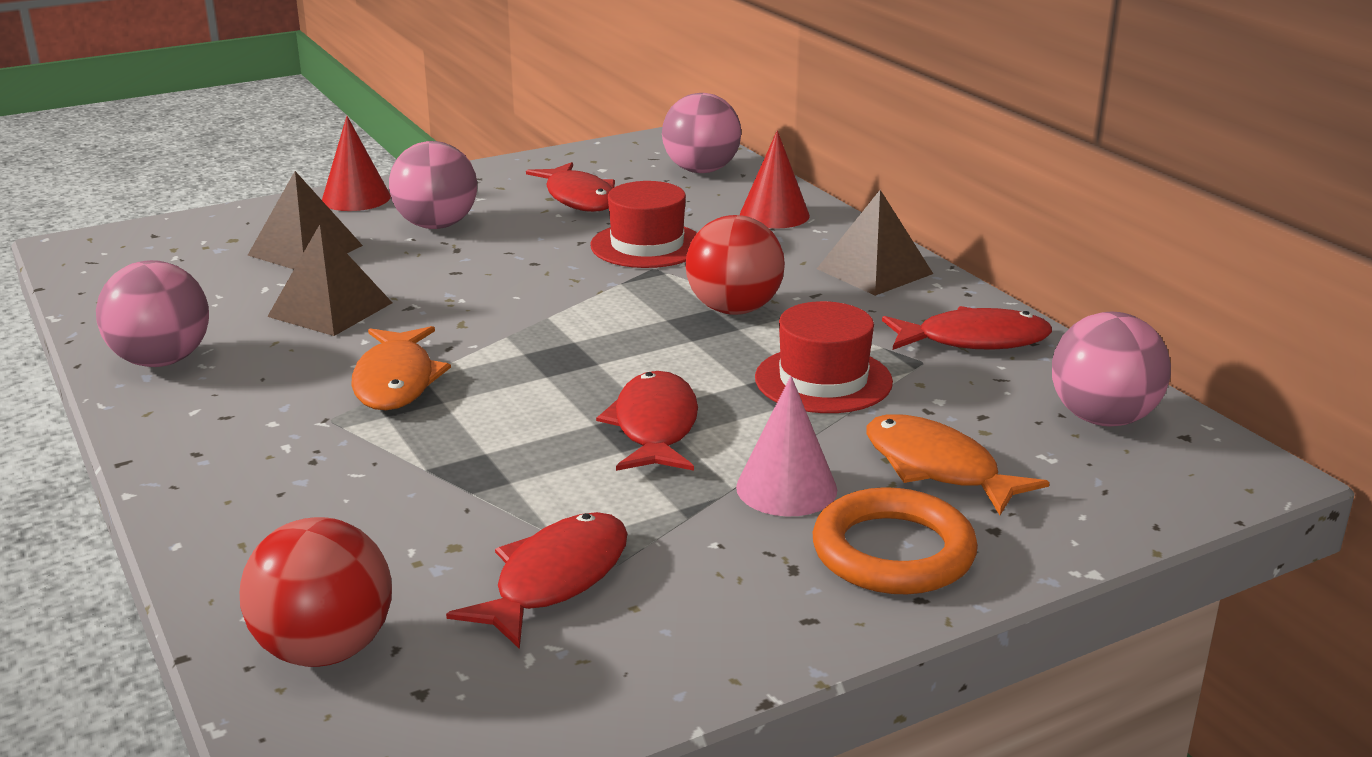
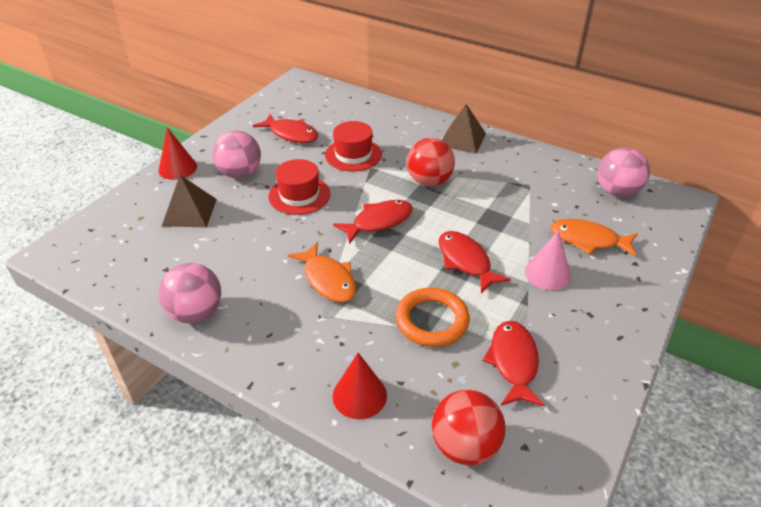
camera: 30 degrees left, 15 degrees up
brown pyramid [267,225,392,336] -> none
pink ball [662,93,741,173] -> none
red cone [740,130,810,229] -> red cone moved to [333,353,387,419]
red hat [755,301,893,413] -> red hat moved to [269,159,330,215]
orange ring [813,487,978,594] -> orange ring moved to [395,288,470,347]
red fish [882,306,1052,350] -> red fish moved to [333,200,413,244]

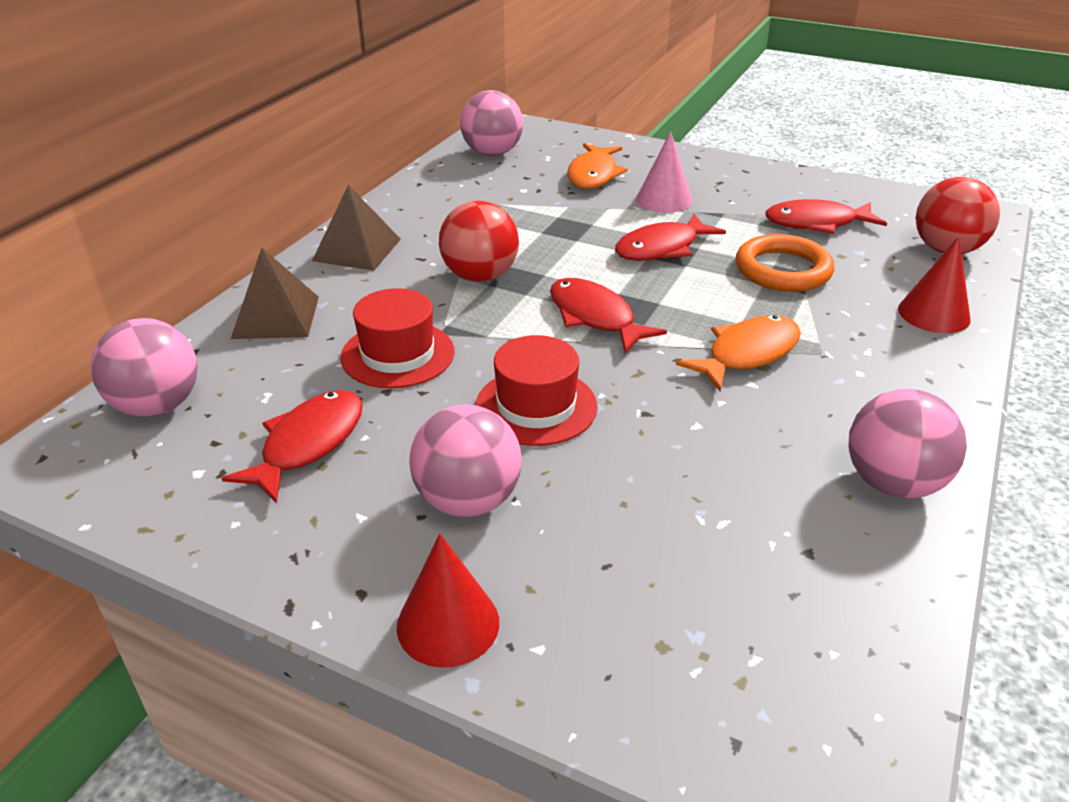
camera: 95 degrees left, 5 degrees down
brown pyramid [162,175,217,228] -> brown pyramid moved to [231,248,319,339]
none -> pink ball [90,318,198,417]

